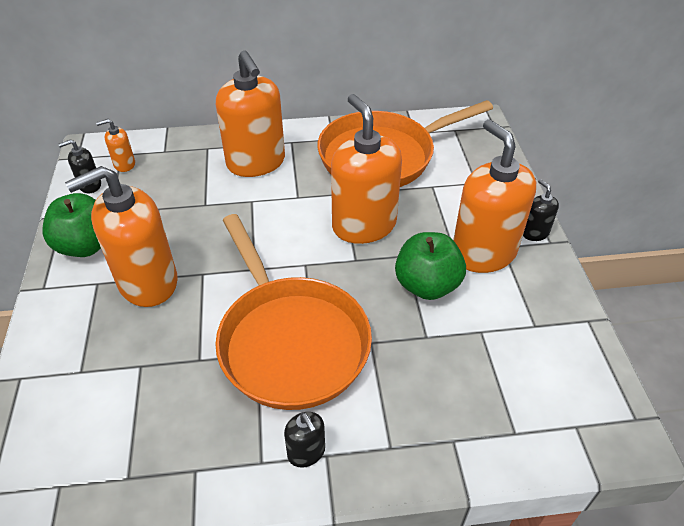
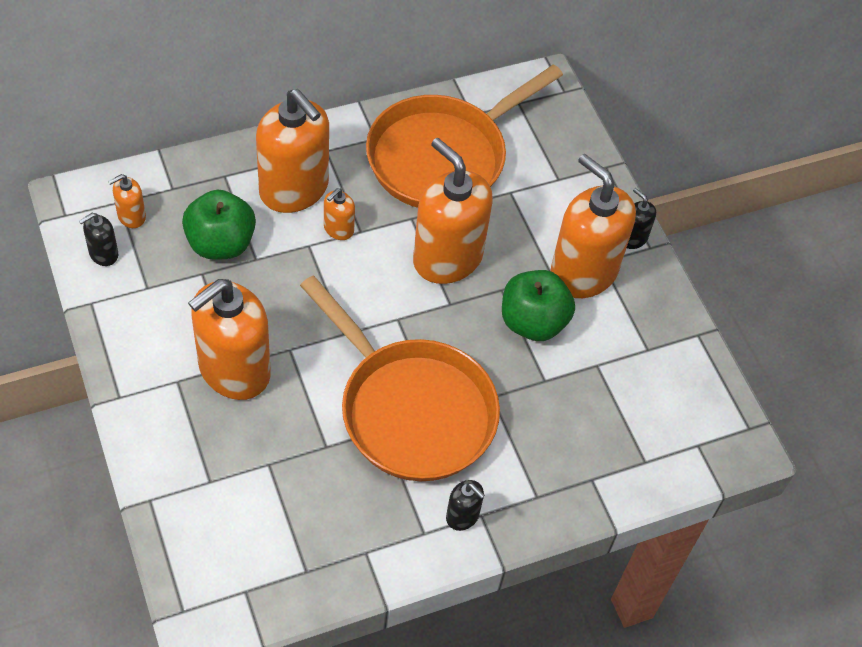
camera: 20 degrees left, 10 degrees up
green apple [43,193,101,257] -> green apple moved to [182,190,256,260]
none -> orange soap dispenser [324,188,355,240]

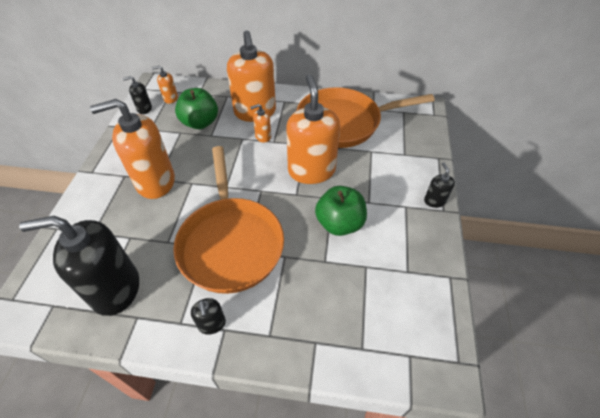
camera: 35 degrees right, 5 degrees down
orange soap dispenser [550,154,636,298] -> none
none -> black soap dispenser [19,216,139,316]

